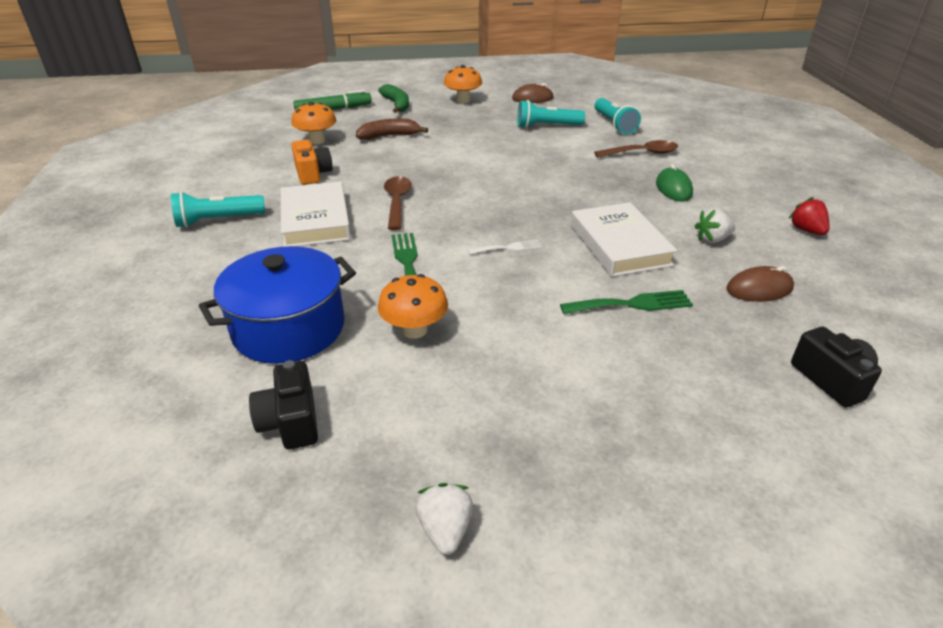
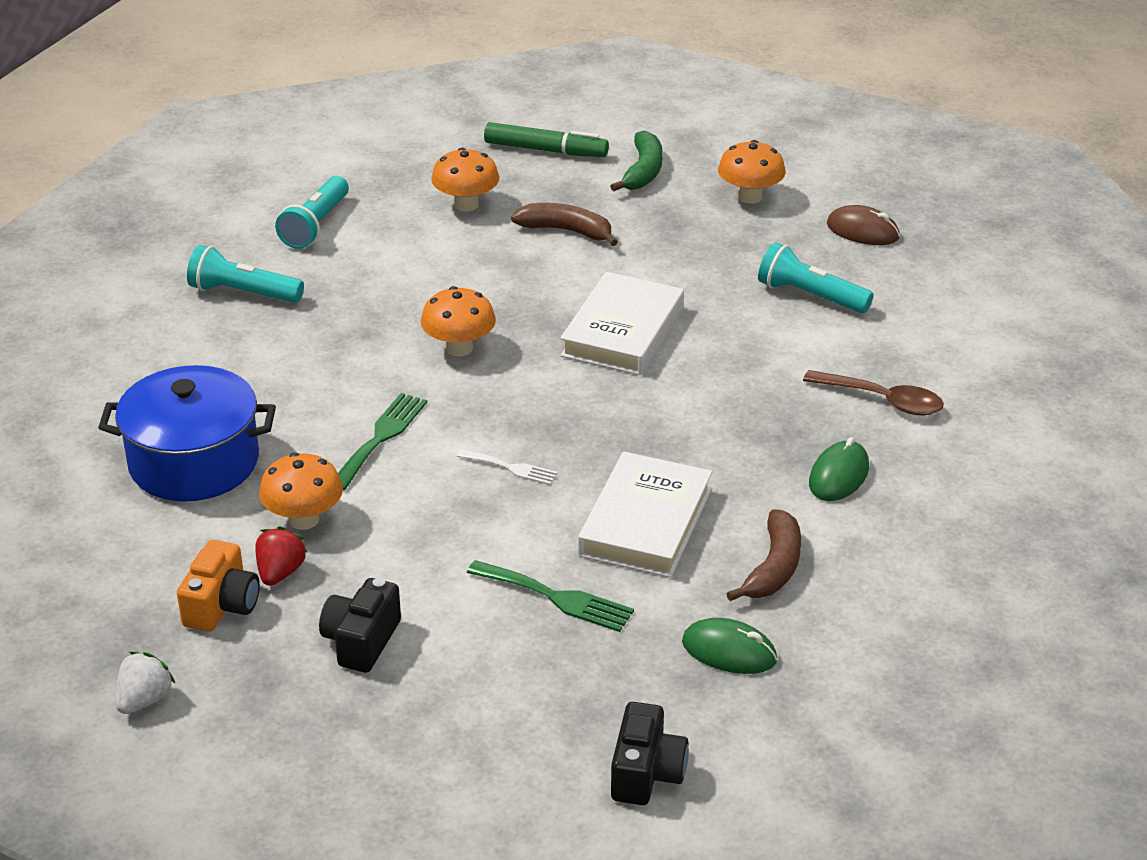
camera: 35 degrees right, 0 degrees up
black camera [249,360,318,449] -> black camera moved to [319,578,401,673]
white book [281,181,351,247] -> white book moved to [560,272,684,375]
orange camera [291,140,333,185] -> orange camera moved to [177,540,260,632]
brown spoon [384,176,412,230] -> orange mushroom [421,286,496,357]
turquoise flashlight [595,98,641,134] -> turquoise flashlight moved to [275,176,349,249]
white strawberry [695,209,735,243] -> brown banana [726,509,801,601]
brown mouse [726,266,794,302] -> green mouse [682,618,777,674]
red strawberry [789,197,830,235] -> red strawberry moved to [255,526,308,586]

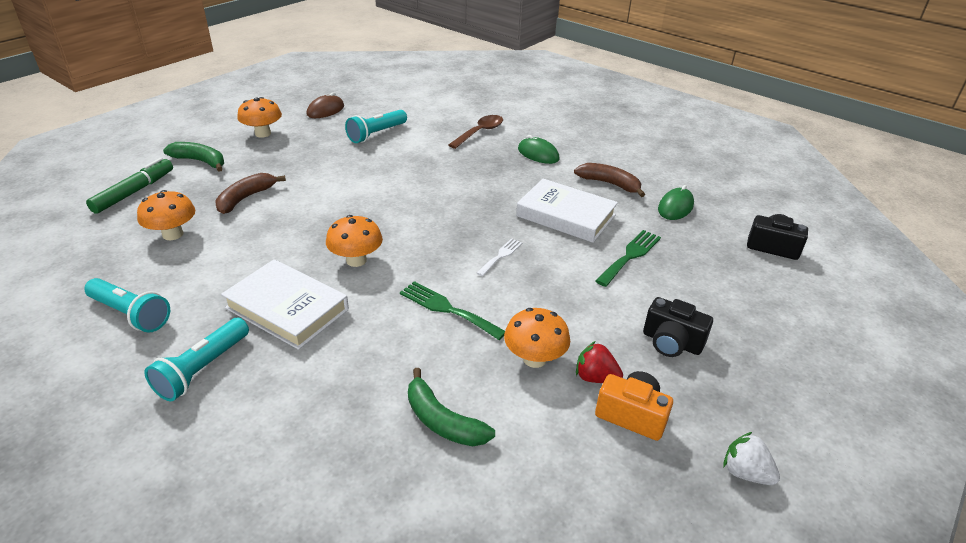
camera: 80 degrees left, 0 degrees up
blue pot [98,365,276,502] -> green banana [408,368,495,446]
white book [560,272,684,375] -> white book moved to [221,259,349,350]

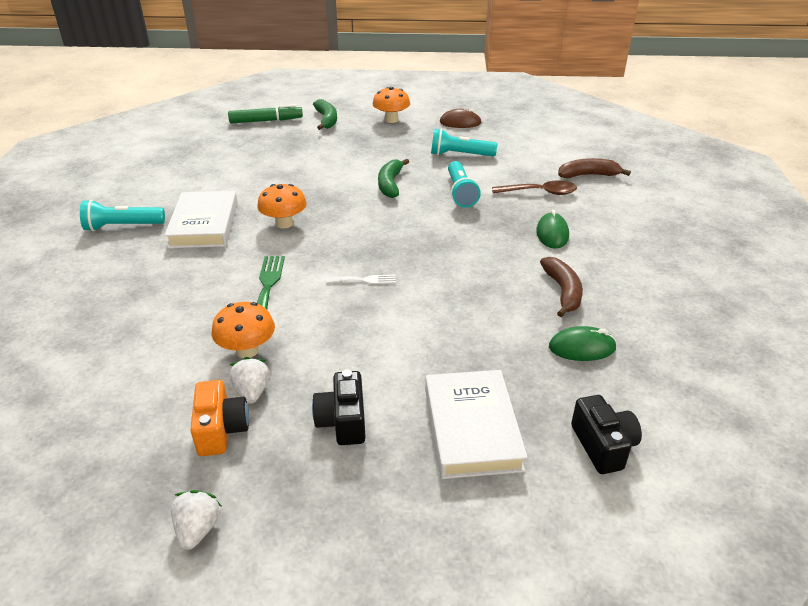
camera: 55 degrees right, 0 degrees up
turquoise flashlight [84,278,170,333] -> turquoise flashlight moved to [448,161,481,208]
orange mushroom [137,190,195,240] -> none
brown banana [215,173,286,214] -> brown banana moved to [558,158,631,178]
green banana [408,368,495,446] -> green banana moved to [378,159,409,198]
white book [516,179,618,243] -> white book moved to [425,370,528,479]
red strawberry [576,341,623,383] -> white strawberry [229,357,270,404]
green fork [596,230,661,287] -> none

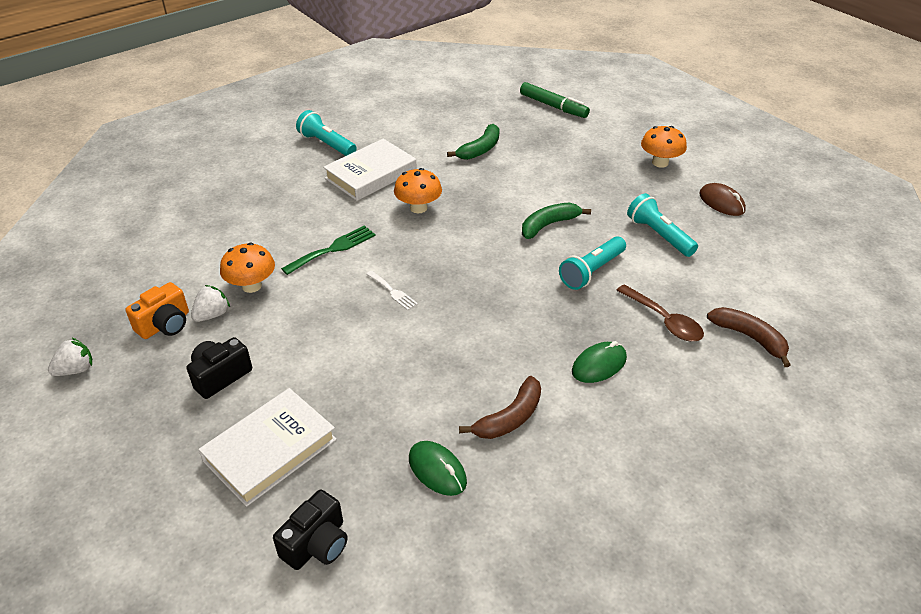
camera: 50 degrees right, 5 degrees up
green banana [313,99,337,130] -> green banana moved to [447,124,500,160]

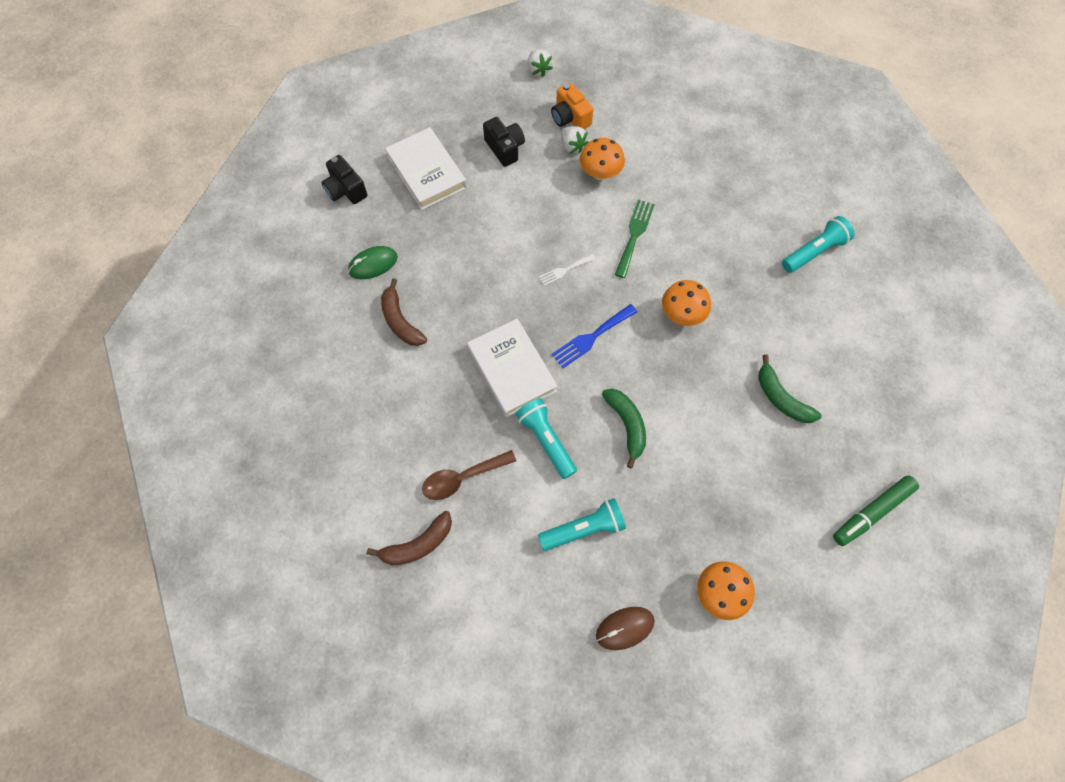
camera: 105 degrees right, 25 degrees up
green fork [281,225,376,275] -> green fork turned 135 degrees counterclockwise [615,200,655,278]
white book [323,139,417,201] -> white book moved to [467,319,558,417]
green mouse [572,341,627,383] -> none
none -> blue fork [551,304,637,368]

